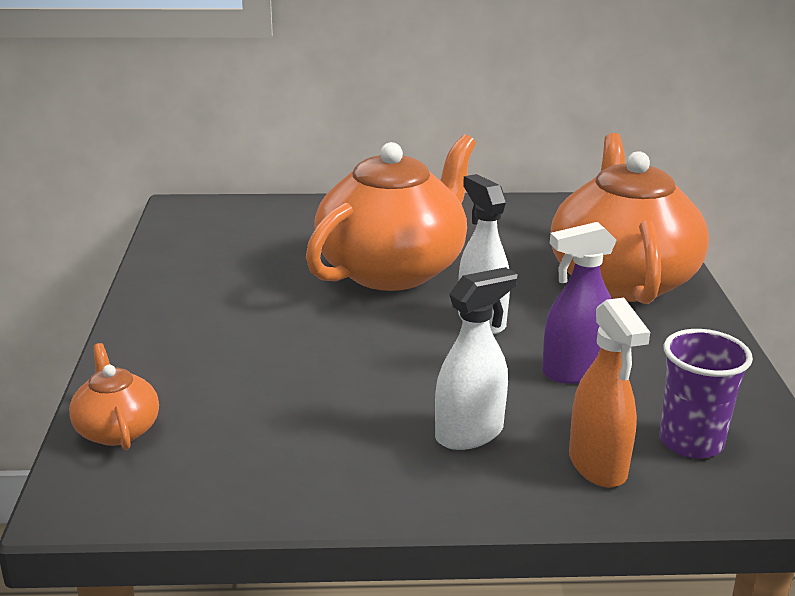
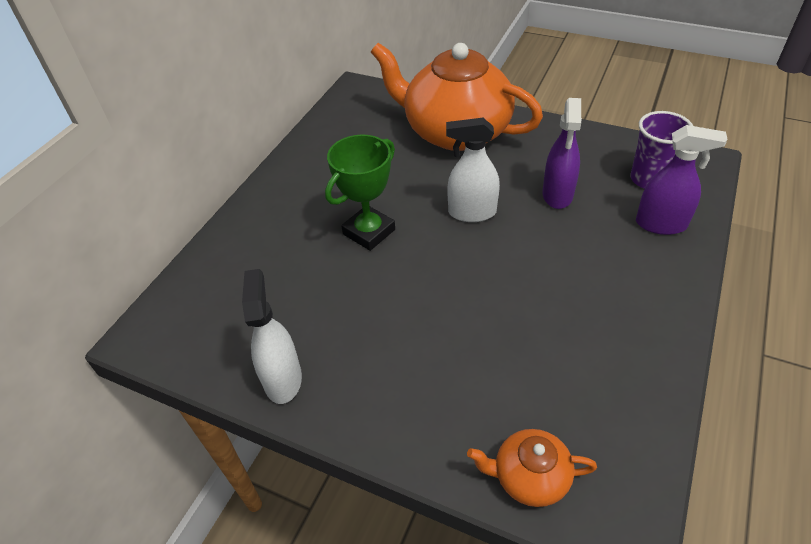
camera: 60 degrees left, 20 degrees up
orange teapot [306,134,476,291] -> green trophy [325,134,395,251]
white spray bottle [435,267,517,450] -> white spray bottle moved to [242,269,302,404]
orange spray bottle [569,298,650,488] -> purple spray bottle [636,125,727,235]

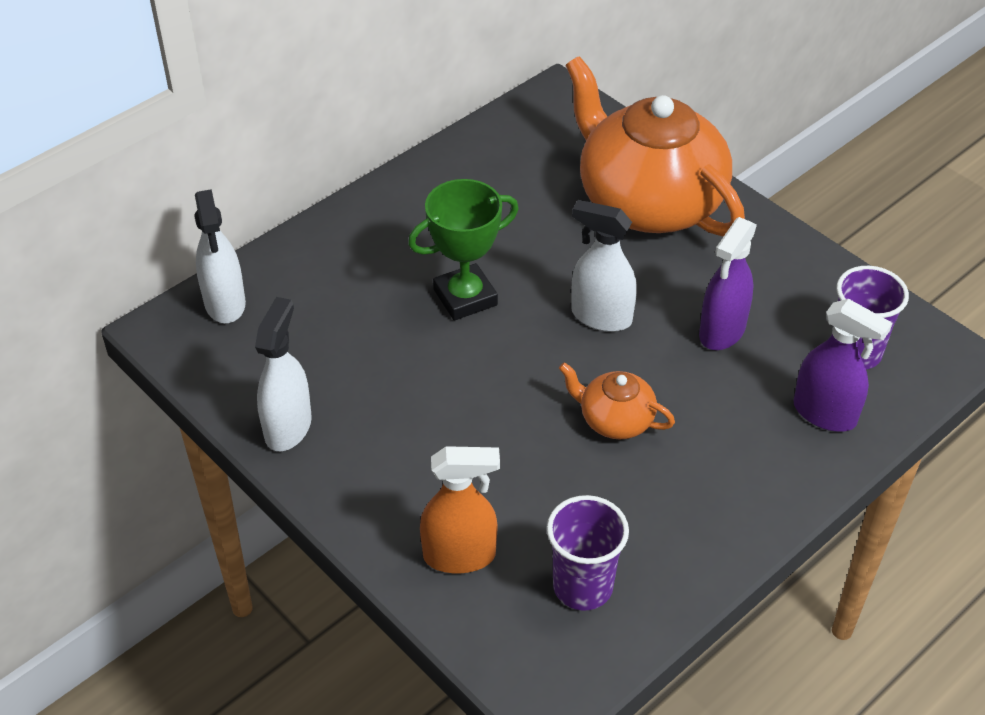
camera: 20 degrees right, 0 degrees up
orange teapot [467,429,597,507] -> orange teapot moved to [559,362,675,439]
none -> white spray bottle [195,189,246,323]
none -> orange spray bottle [420,446,500,573]
none -> purple cup [547,495,629,611]

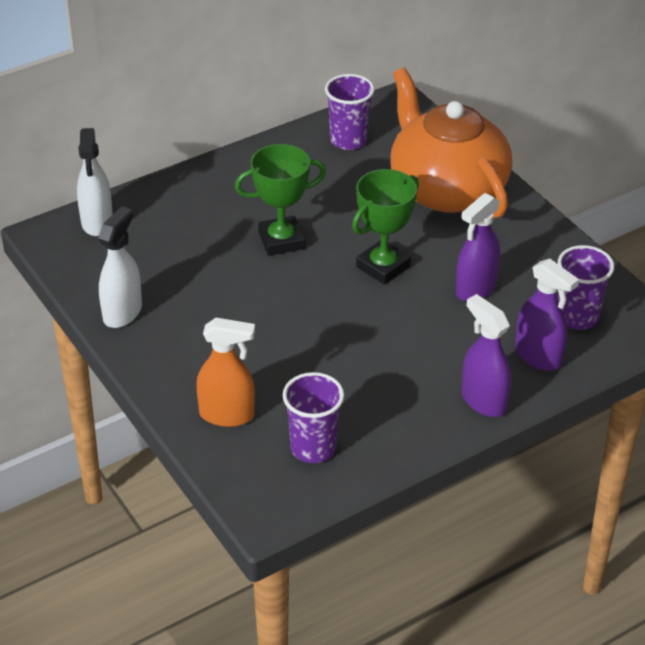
camera: 10 degrees right, 5 degrees down
orange teapot [559,362,675,439] -> none
white spray bottle [571,200,637,332] -> green trophy [352,169,419,285]
none -> purple cup [325,74,375,150]
none -> purple spray bottle [462,294,511,417]

